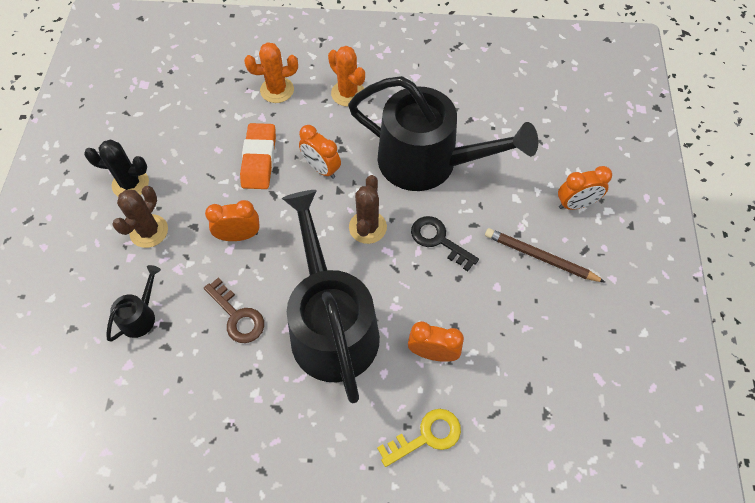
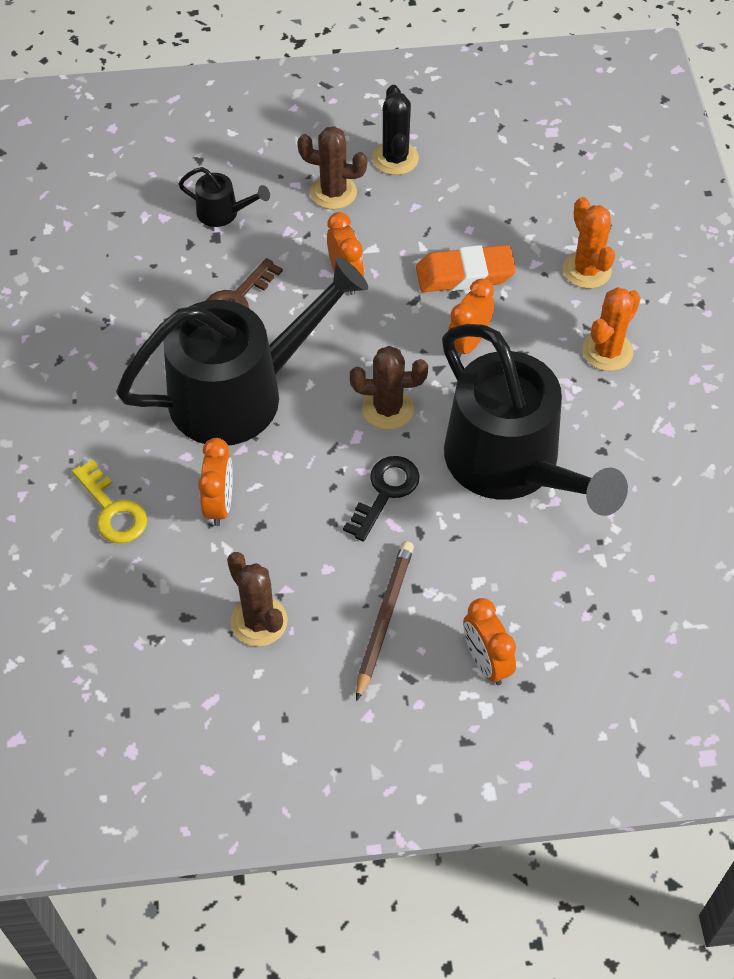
camera: 80 degrees right, 5 degrees down
black watering can [348,76,538,191] -> black watering can turned 45 degrees counterclockwise [442,324,628,516]
none -> brown cactus [227,552,288,646]

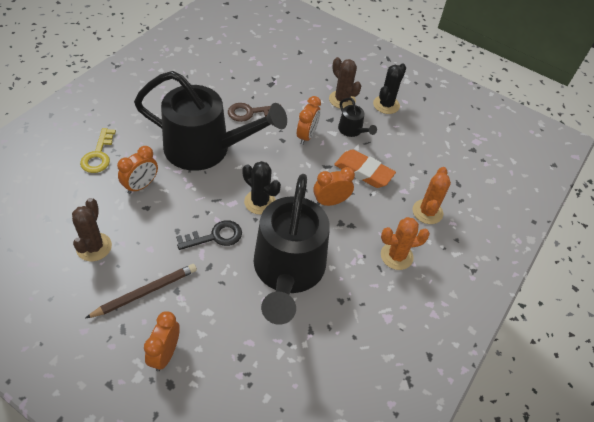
camera: 35 degrees right, 5 degrees down
black watering can [179,167,270,227] -> black watering can moved to [338,97,377,137]
brown cactus [350,346,428,430] -> black cactus [242,161,281,215]

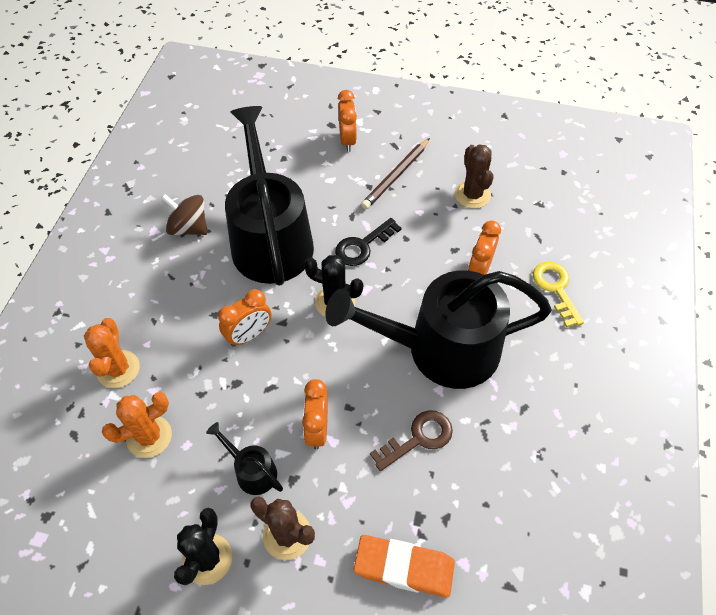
camera: 165 degrees right, 5 degrees up
orange eraser [334,149,396,188] -> orange eraser moved to [354,535,455,597]
orange cactus [381,217,430,270] -> orange cactus moved to [102,392,172,458]
none -> brown spinning top [161,194,208,235]

